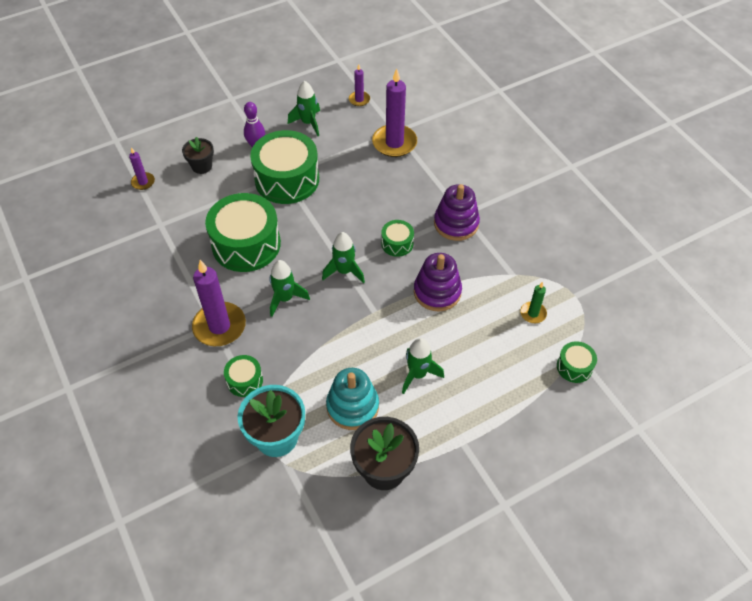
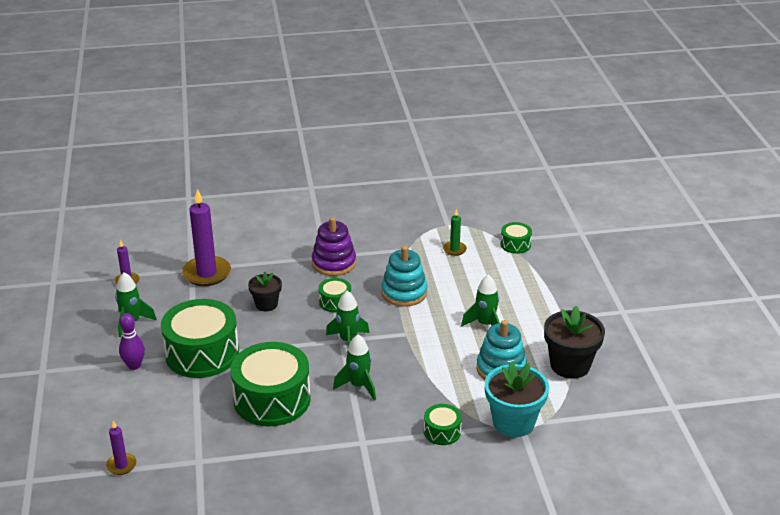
camera: 70 degrees left, 20 degrees down
black flower pot [182,137,214,174] -> black flower pot moved to [248,272,282,311]
purple candle [192,260,246,346] -> none
purple stacking toy [414,253,462,311] -> turquoise stacking toy [381,246,427,307]

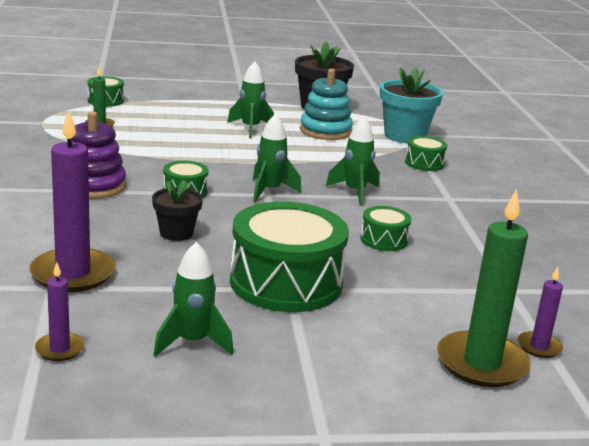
camera: 90 degrees left, 10 degrees down
purple bowling pin [119,313,145,370] -> none
green drum [230,342,311,427] -> green drum [360,206,411,251], size x0.47
turquoise stacking toy [381,246,427,307] -> none
none -> green candle [437,189,530,387]

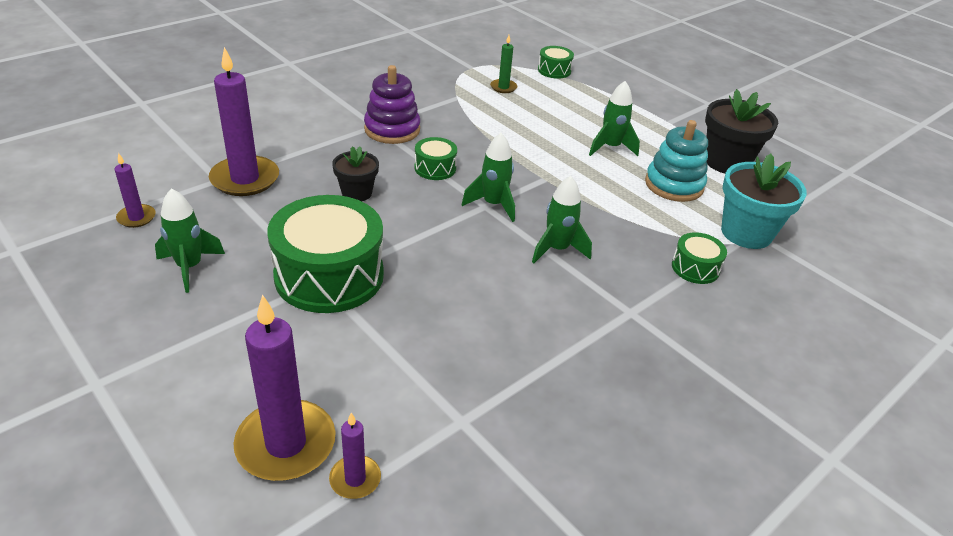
camera: 55 degrees right, 15 degrees up
green drum [360,206,411,251] -> none
green candle [437,189,530,387] -> purple candle [233,294,336,481]

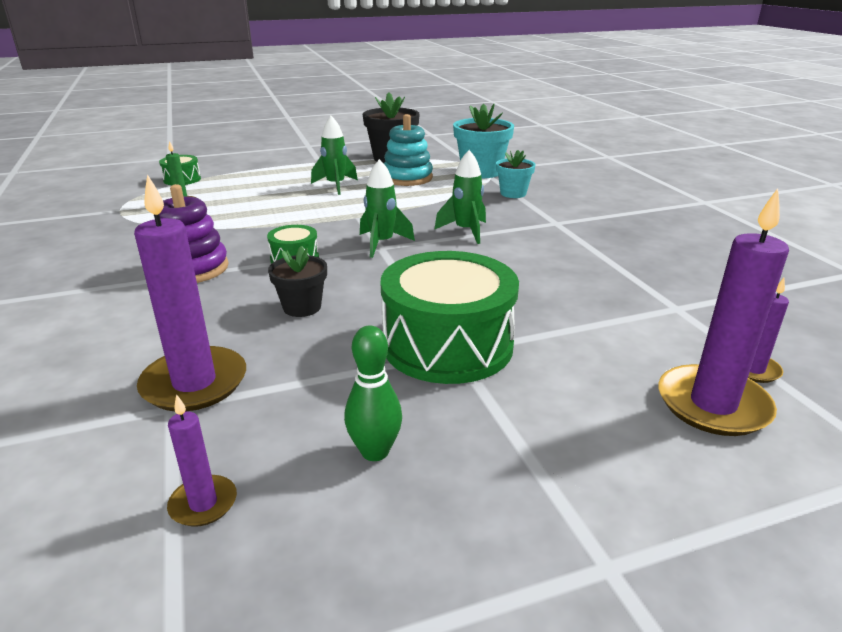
camera: 65 degrees left, 10 degrees down
green rocket [155,188,225,293] -> green bowling pin [344,325,402,461]
green drum [672,232,727,284] -> turquoise flower pot [496,150,535,198]

